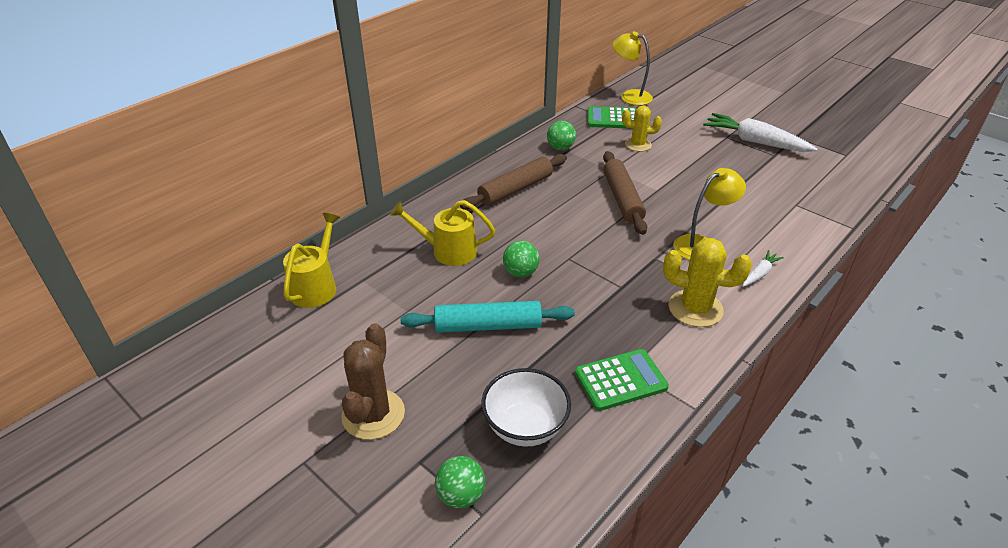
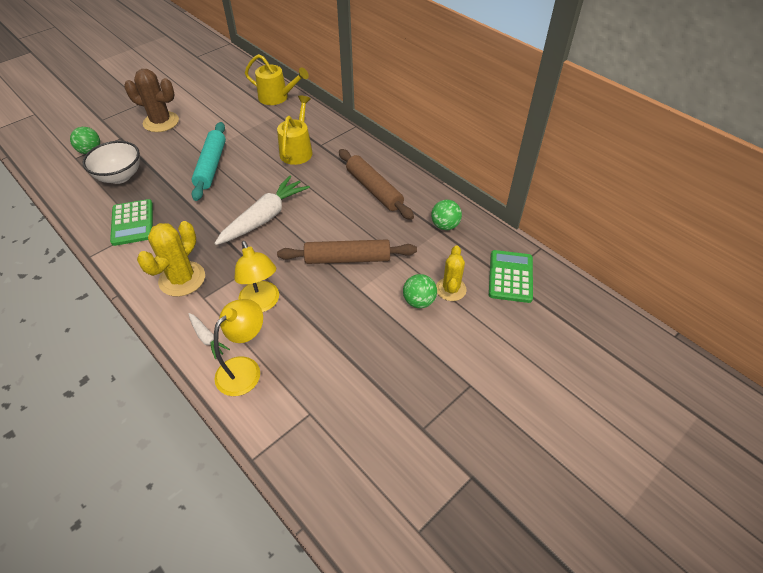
camera: 95 degrees right, 10 degrees up
green ball [503,241,539,277] -> green ball moved to [403,274,437,308]
yellow lamp [612,31,653,105] -> yellow lamp moved to [214,299,263,396]
white carrot [703,113,817,152] -> white carrot moved to [214,176,310,245]

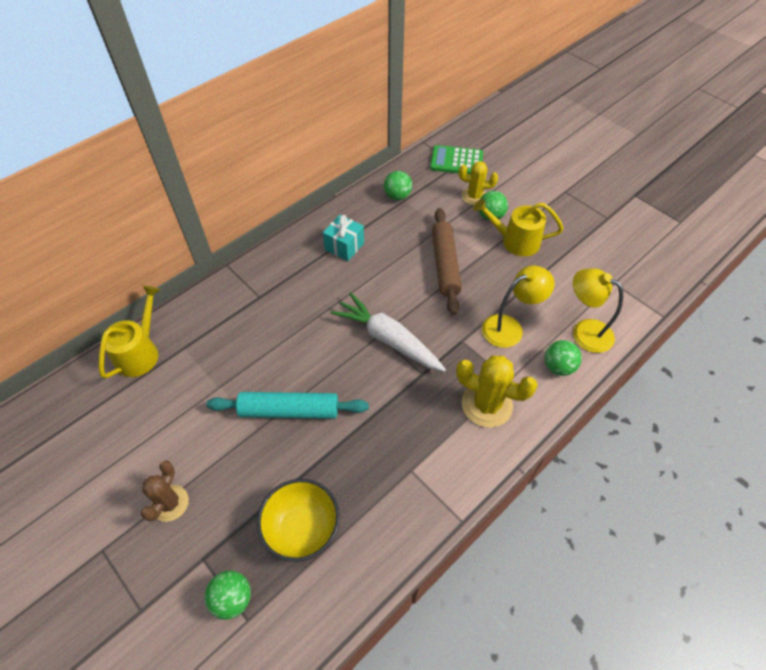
camera: 90 degrees left, 5 degrees up
white bowl [83,141,140,184] -> yellow bowl [257,479,340,562]
green calculator [110,199,153,246] -> none
brown cactus [124,69,179,132] -> brown cactus [141,460,189,522], size x0.66
white carrot [188,313,230,359] -> green ball [545,340,582,376]
yellow watering can [277,95,313,165] -> yellow watering can moved to [473,198,563,257]
brown rolling pin [339,149,414,220] -> turquoise gift [323,215,364,261]

